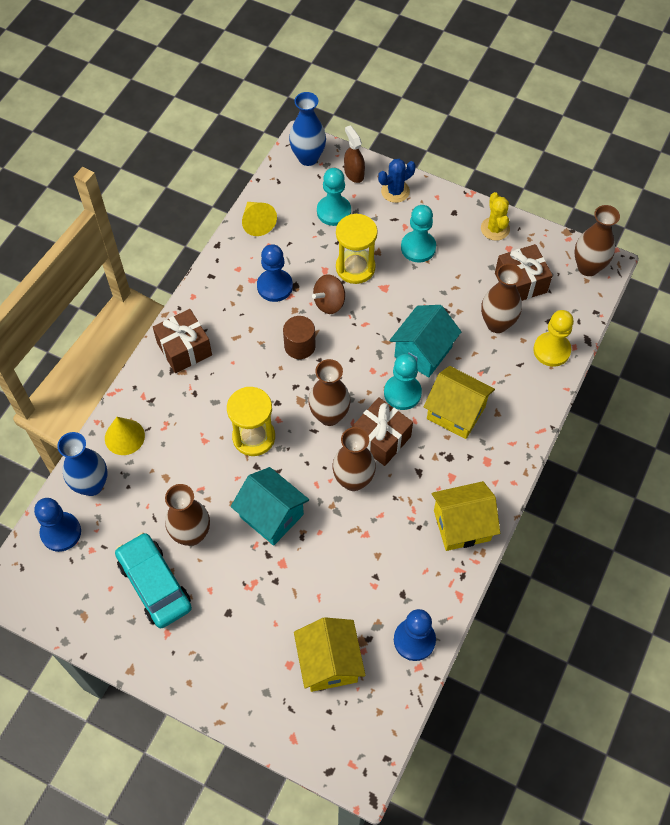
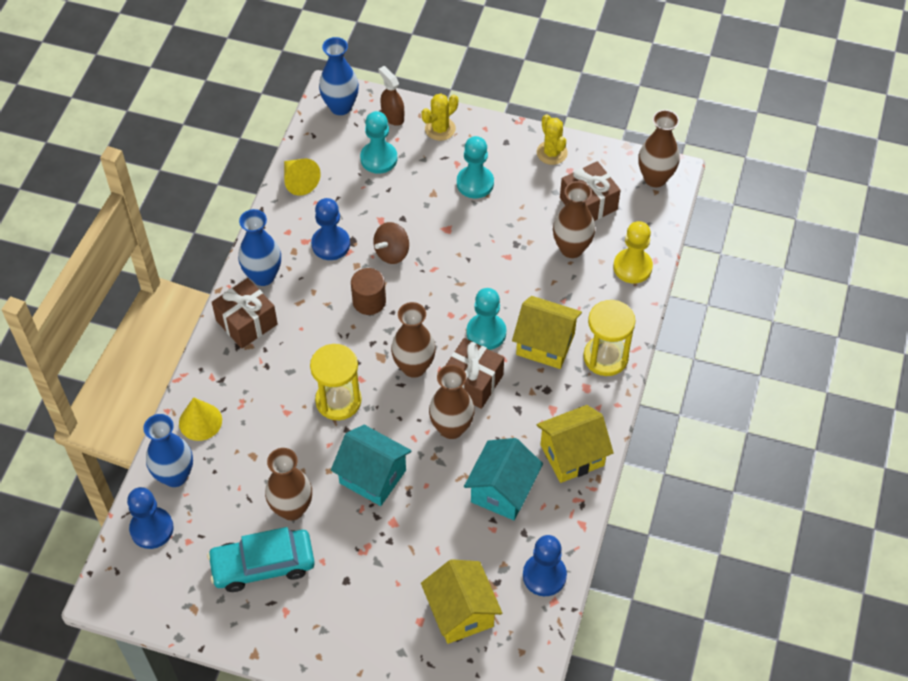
camera: 10 degrees left, 5 degrees down
turquoise car [115,533,192,628] -> turquoise car turned 60 degrees counterclockwise [207,527,315,592]
yellow hourglass [336,214,378,284] -> yellow hourglass moved to [583,300,636,376]
blue cactus [378,159,416,203] -> yellow cactus [421,93,458,141]
turquoise house [390,305,461,378] -> turquoise house moved to [464,438,543,520]
none -> blue vase [238,209,281,286]

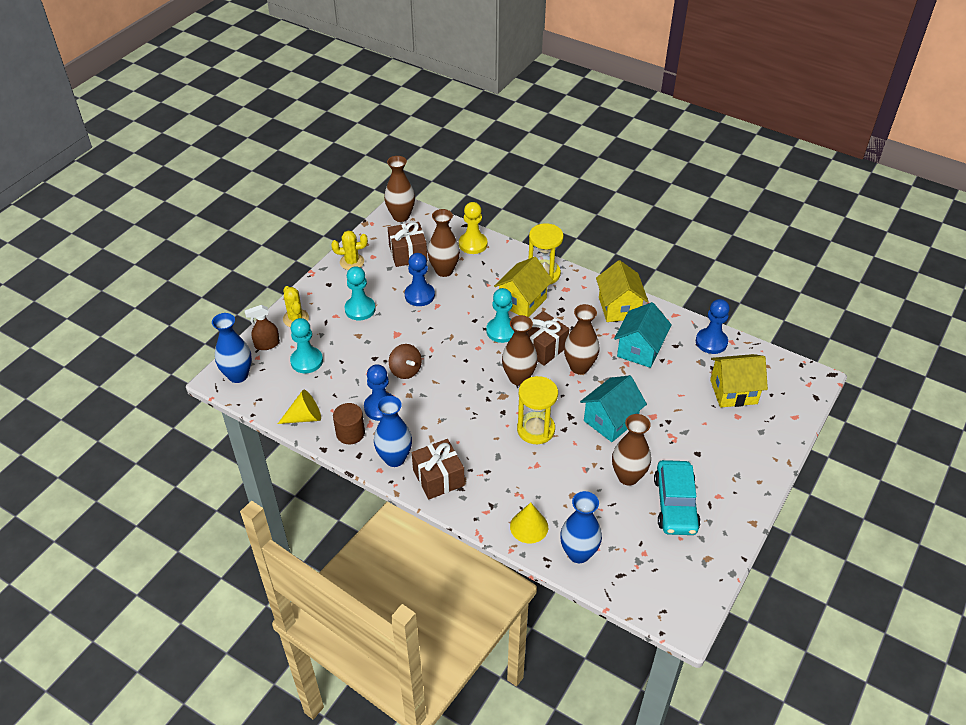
camera: 75 degrees left, 10 degrees down
blue pawn [127,487,174,549] -> blue pawn moved to [405,253,435,306]
brown cylinder [351,268,386,315] -> brown cylinder moved to [333,403,365,444]
turquoise house [464,438,543,520] -> turquoise house turned 75 degrees clockwise [614,302,672,368]

